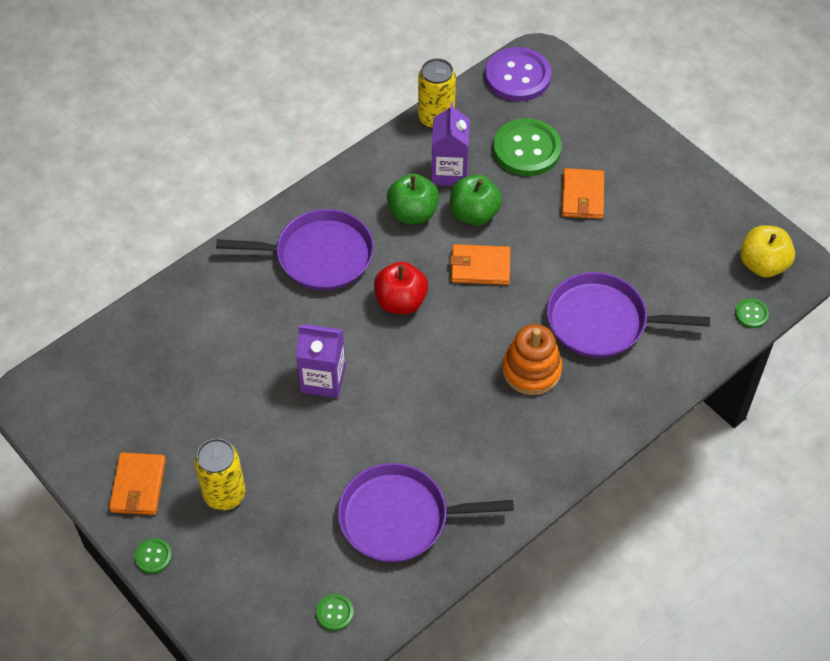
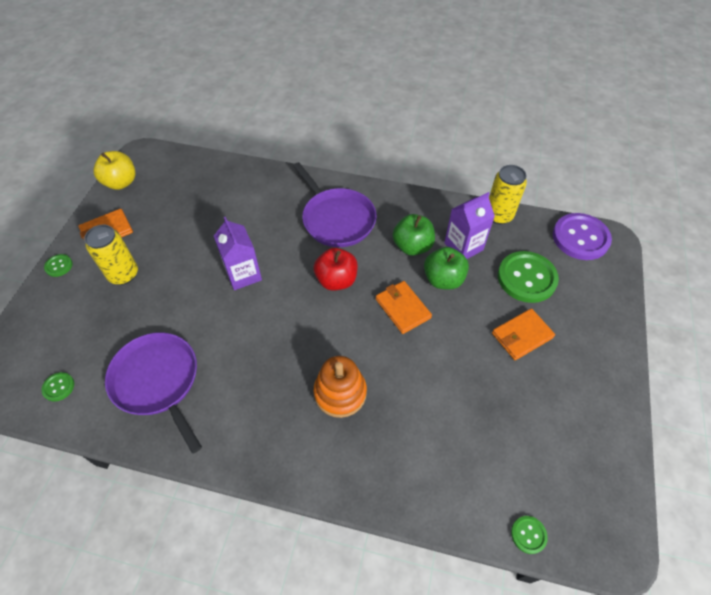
camera: 55 degrees right, 0 degrees up
purple pan [547,272,710,358] -> none
yellow apple [740,226,795,277] -> yellow apple moved to [94,151,136,190]

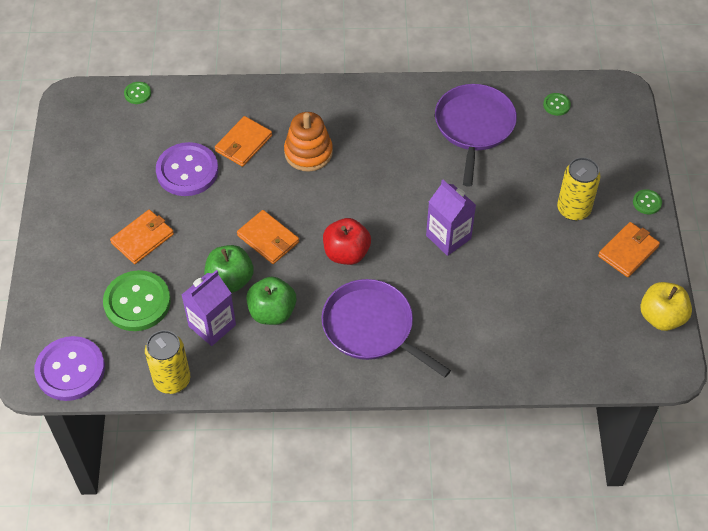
camera: 165 degrees right, 0 degrees up
purple pan [105,332,202,454] -> purple pan turned 120 degrees counterclockwise [435,84,517,187]
none -> purple button [156,142,218,196]
none -> orange wallet [215,116,272,167]

